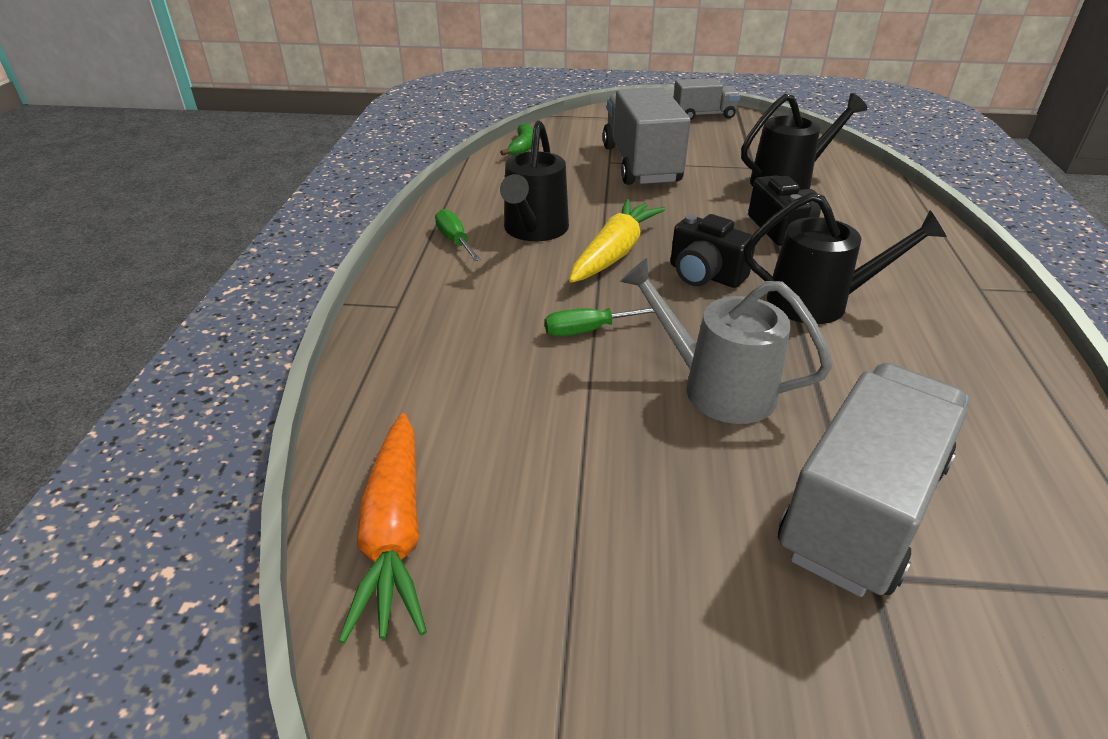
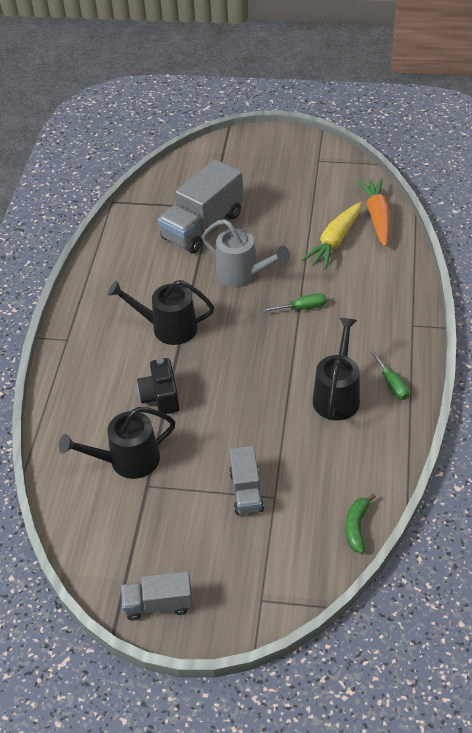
camera: 175 degrees left, 10 degrees up
yellow carrot [569,199,666,283] -> yellow carrot moved to [302,202,362,269]
grey truck [603,87,691,185] -> grey truck [229,446,264,515], size x0.55
black camera [671,214,755,288] -> none

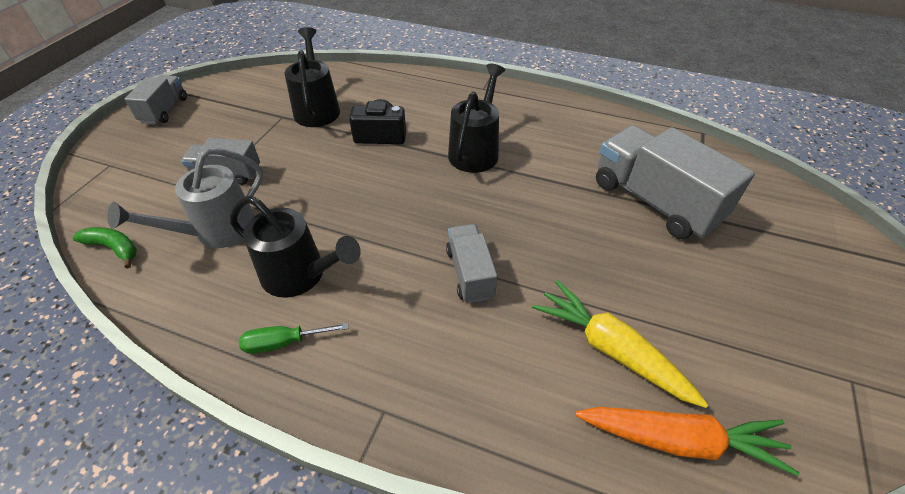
camera: 100 degrees right, 0 degrees up
grey watering can [202,219,290,287] -> grey watering can moved to [107,147,263,248]
green screwdriver [262,293,326,312] -> grey truck [446,224,498,303]

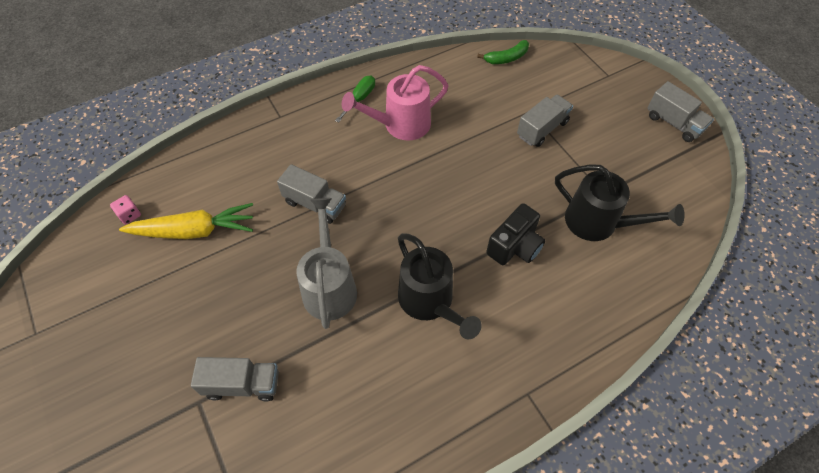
camera: 130 degrees right, 10 degrees up
grey watering can [107,147,263,248] -> grey watering can moved to [296,198,357,329]
black watering can [230,196,361,298] -> pink watering can [342,65,449,141]
orange carrot [575,407,799,476] -> pink dice [110,195,141,225]
grey truck [596,125,755,239] -> grey truck [191,357,279,401], size x0.55

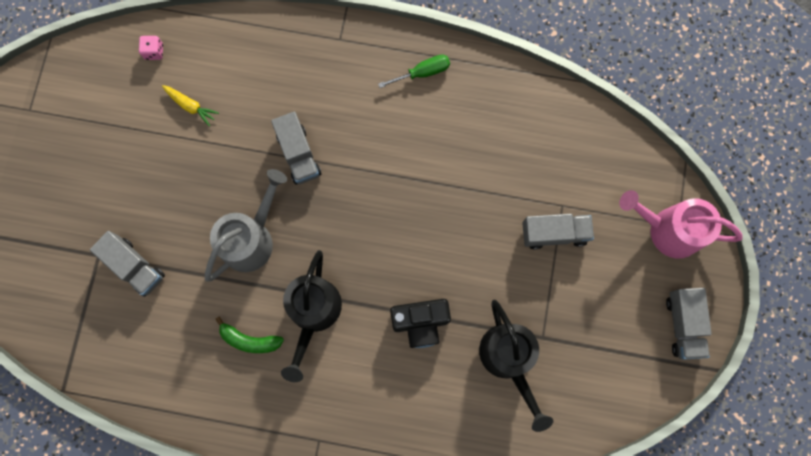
camera: 40 degrees right, 20 degrees up
yellow carrot [119,203,253,239] -> yellow carrot [162,85,219,126], size x0.51
pink watering can [342,65,449,141] -> pink watering can moved to [619,190,742,259]
green banana [477,40,529,64] -> green banana moved to [215,316,284,353]

